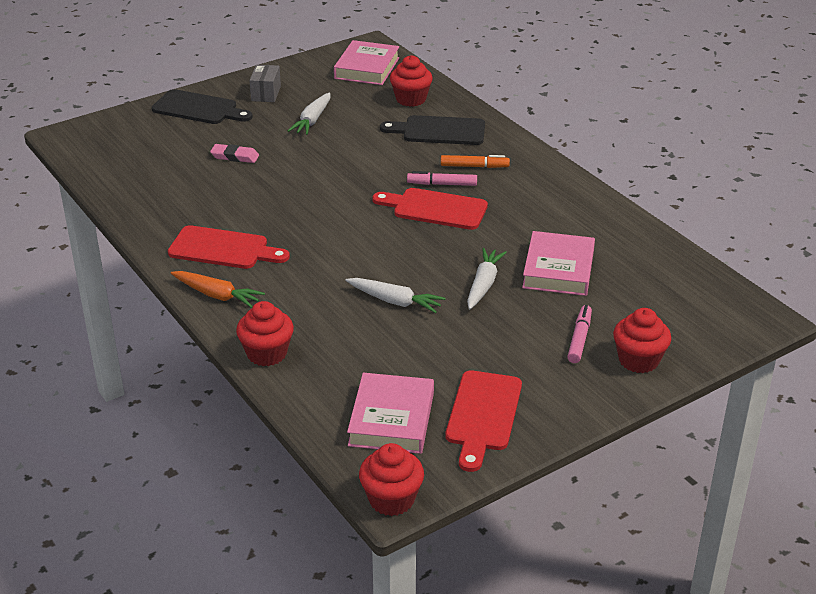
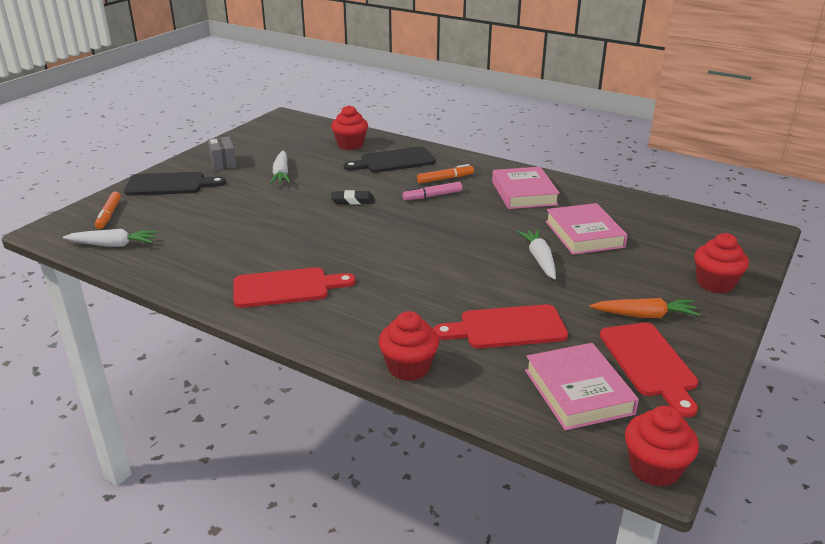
camera: 25 degrees left, 5 degrees down
orange carrot [171,271,265,308] -> orange carrot moved to [590,298,700,318]
pink eraser [210,144,259,163] -> none
pink book [334,40,400,85] -> pink book moved to [492,167,560,209]
white carrot [345,278,445,313] -> white carrot moved to [63,229,158,247]
red cutting board [372,188,488,230] -> red cutting board moved to [433,304,568,348]
pink marker [567,305,592,363] -> none
none -> orange marker [95,192,121,229]
none -> black eraser [331,190,374,205]

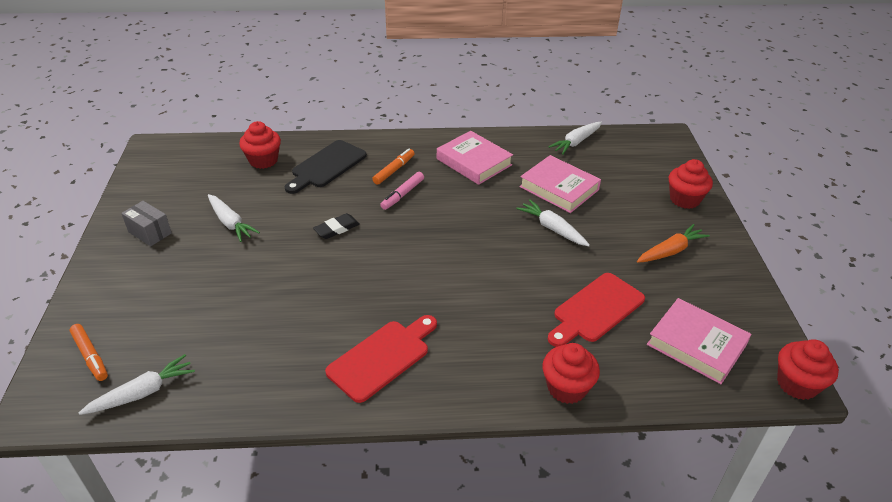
camera: 35 degrees left, 10 degrees up
black cutting board [124,172,226,196] -> none
red cutting board [600,323,698,417] -> none
none -> white carrot [548,122,602,155]

